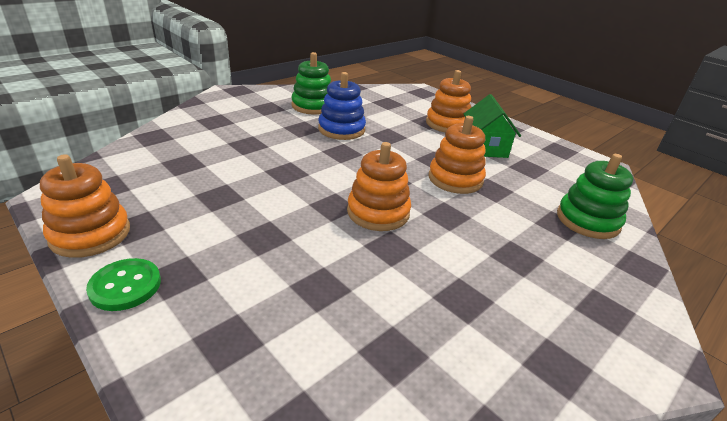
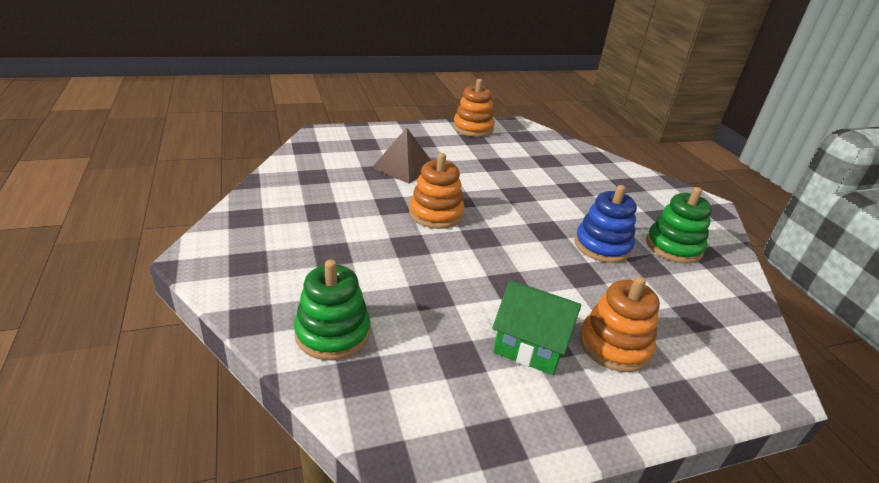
camera: 115 degrees right, 0 degrees up
green button [86,258,161,311] -> none
orange stacking toy [429,116,486,194] -> none
none -> brown pyramid [372,127,431,184]

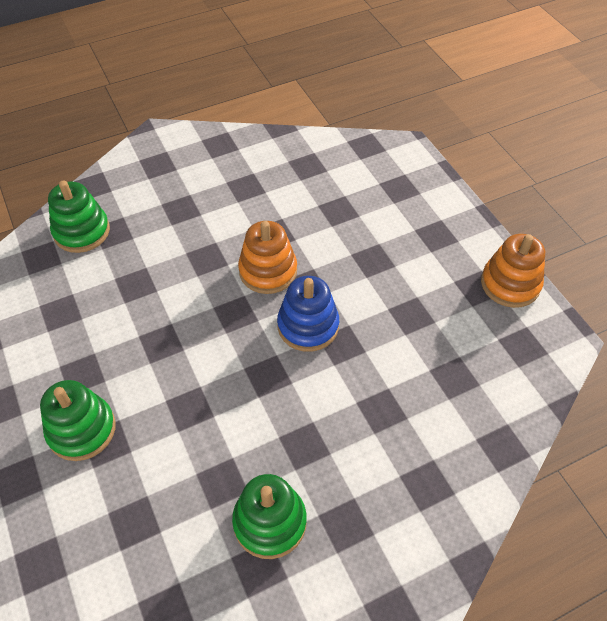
camera: 85 degrees right, 20 degrees up
brown pyramid [372,127,431,184] -> none
green house [492,280,581,375] -> none
blue stacking toy [575,185,637,263] -> blue stacking toy moved to [277,276,339,352]
orange stacking toy [580,276,660,372] -> green stacking toy [40,380,116,461]

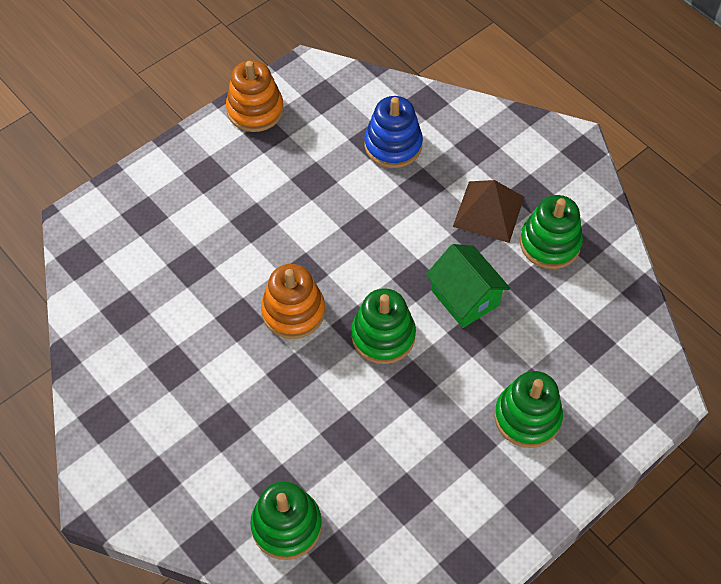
camera: 105 degrees left, 5 degrees up
blue stacking toy [277,276,339,352] -> blue stacking toy moved to [364,96,423,168]
none -> green stacking toy [351,288,416,364]
none -> green house [426,244,511,328]
none -> brown pyramid [453,180,524,243]

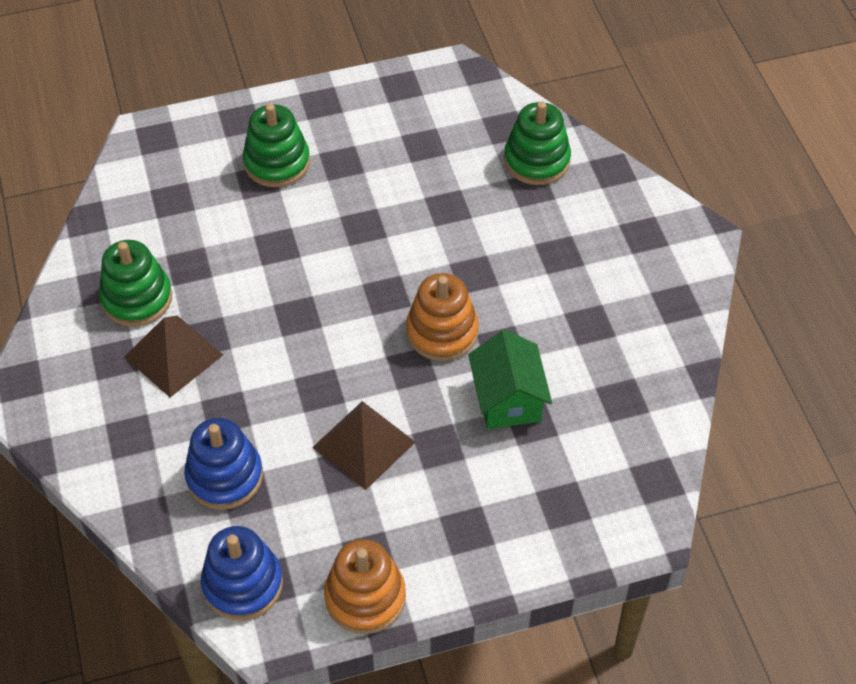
camera: 155 degrees left, 5 degrees down
green stacking toy [351,288,416,364] -> none
green house [426,244,511,328] -> green house moved to [468,330,552,429]
none -> blue stacking toy [201,526,283,621]
none -> brown pyramid [312,401,415,490]

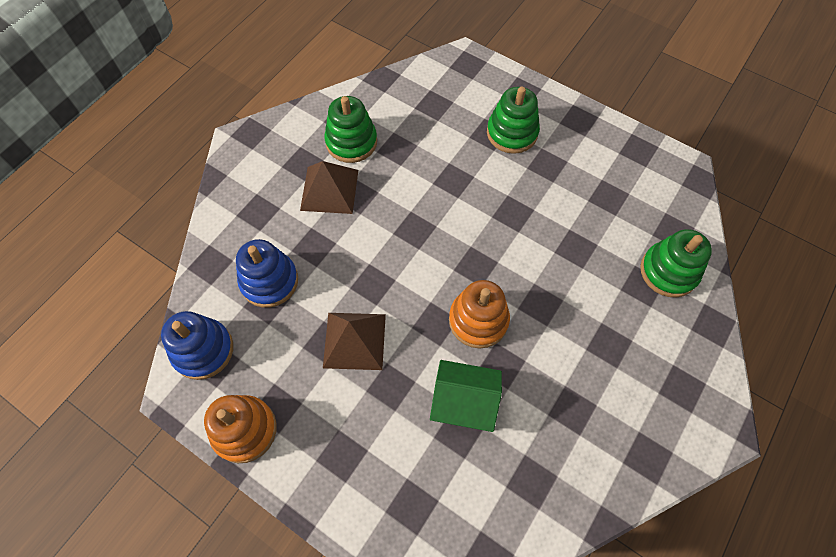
camera: 50 degrees right, 10 degrees up
green house [468,330,552,429] -> green house turned 60 degrees clockwise [430,360,502,432]

